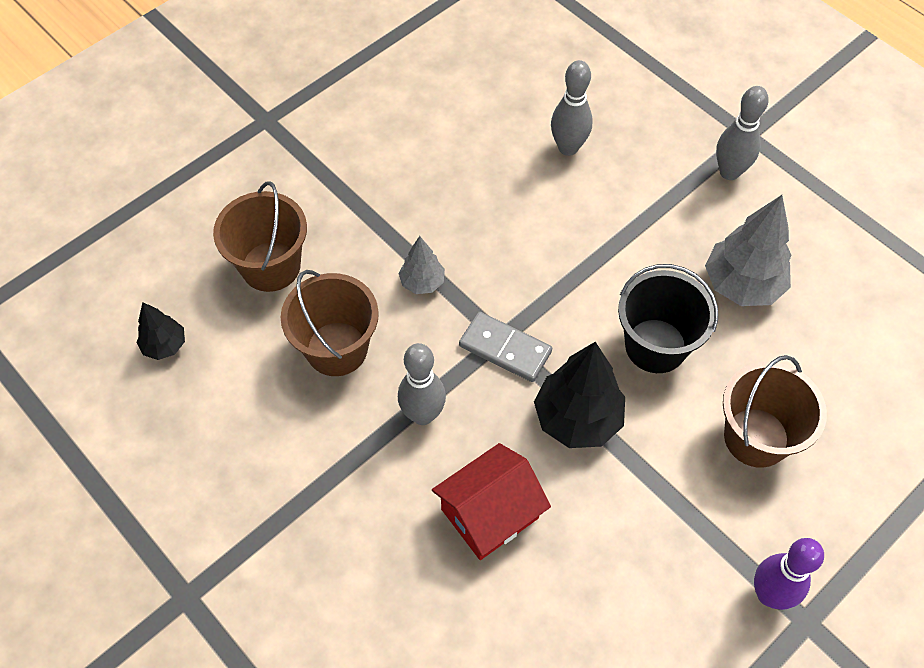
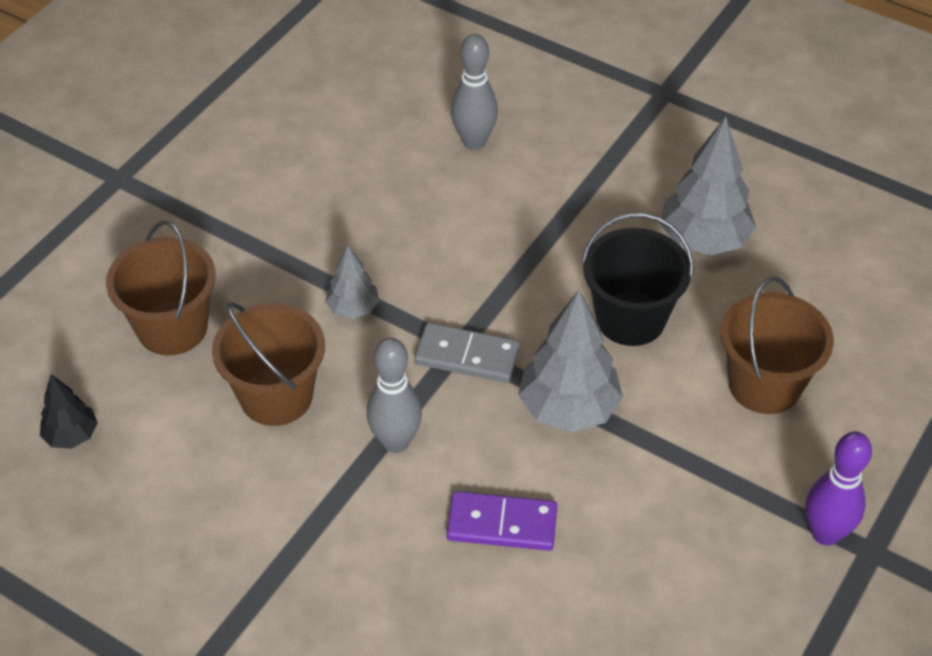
camera: 15 degrees left, 10 degrees down
red house [432,443,551,560] -> purple domino [447,491,557,551]
black tree [534,342,625,448] -> grey tree [518,290,623,432]
grey bowling pin [716,86,769,180] -> none

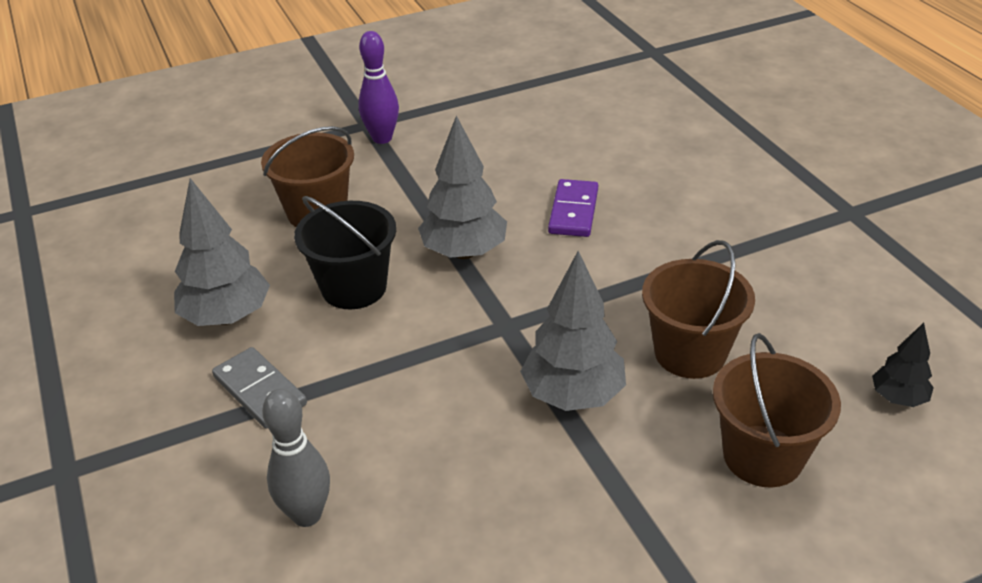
camera: 145 degrees left, 10 degrees down
grey tree [325,245,379,319] -> grey tree [520,251,626,411], size x1.82
grey bowling pin [367,338,422,453] -> none
grey domino [415,323,520,383] -> grey domino moved to [212,347,307,428]
purple domino [447,491,557,551] -> purple domino turned 60 degrees clockwise [548,179,598,237]

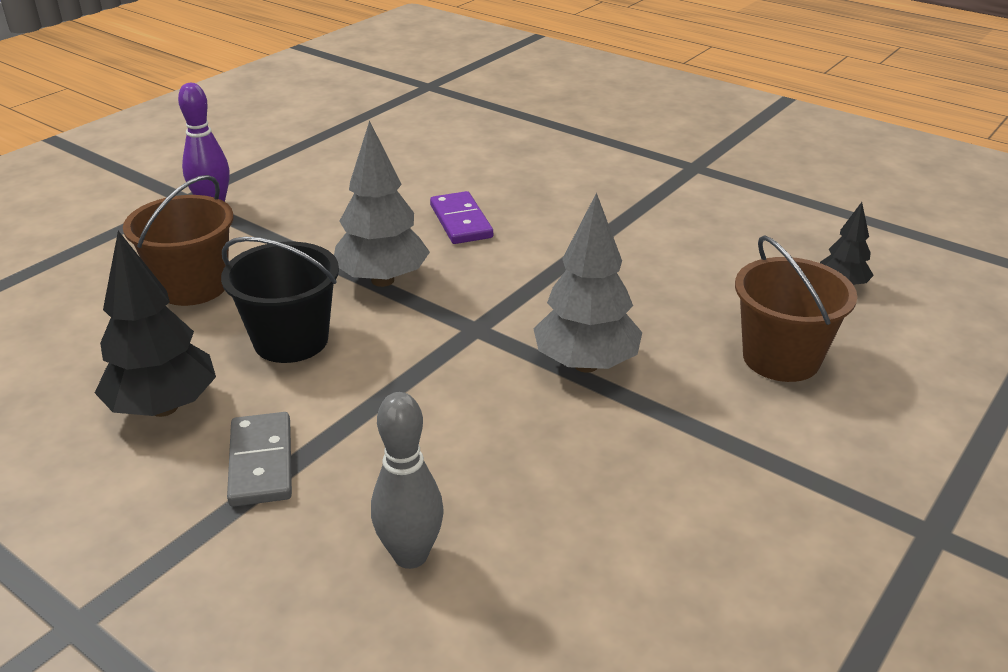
camera: 30 degrees left, 5 degrees down
grey tree [174,178,270,326] -> black tree [95,231,216,417]
grey domino [212,347,307,428] -> grey domino turned 60 degrees clockwise [227,412,292,507]
brown bucket [642,240,755,379] -> none

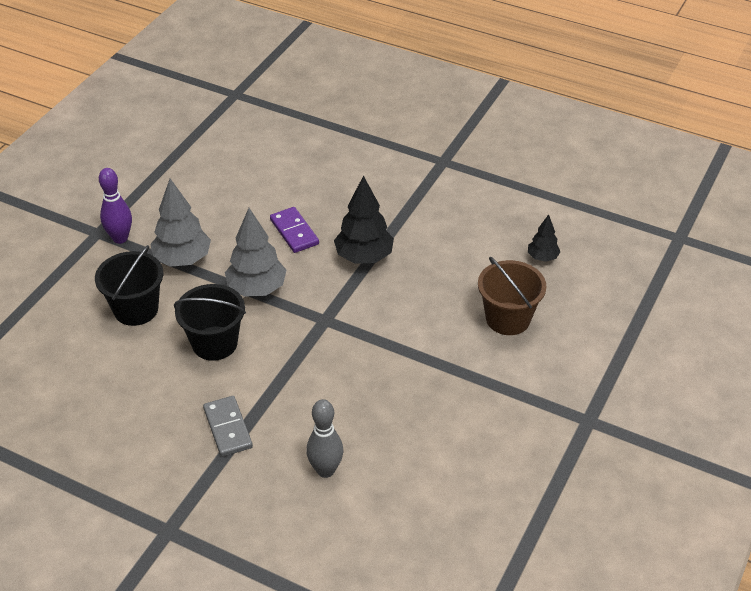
camera: 10 degrees left, 10 degrees up
black tree [95,231,216,417] -> black tree moved to [334,175,394,264]
brown bucket [123,175,234,306] -> black bucket [95,245,163,326]
grey tree [533,192,642,373] -> grey tree moved to [150,179,211,267]

